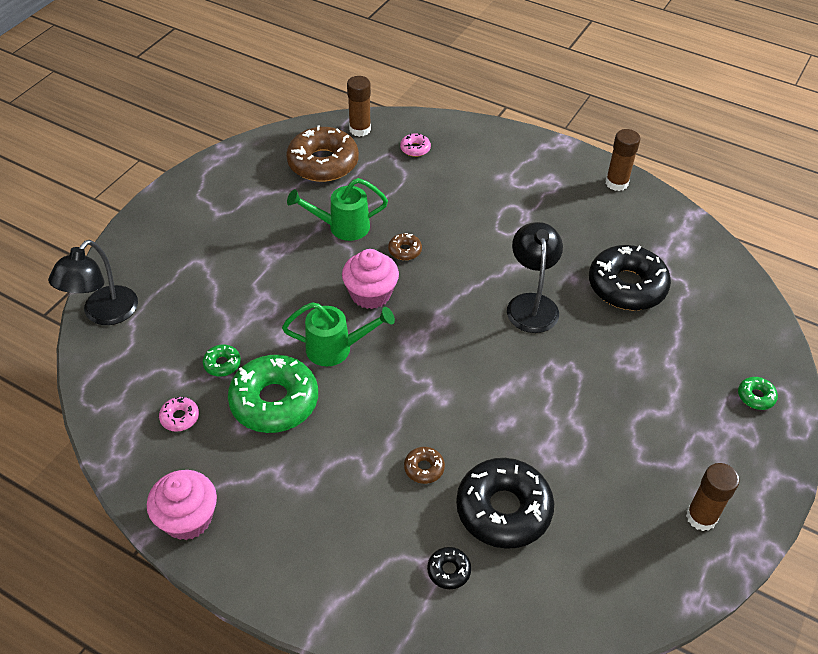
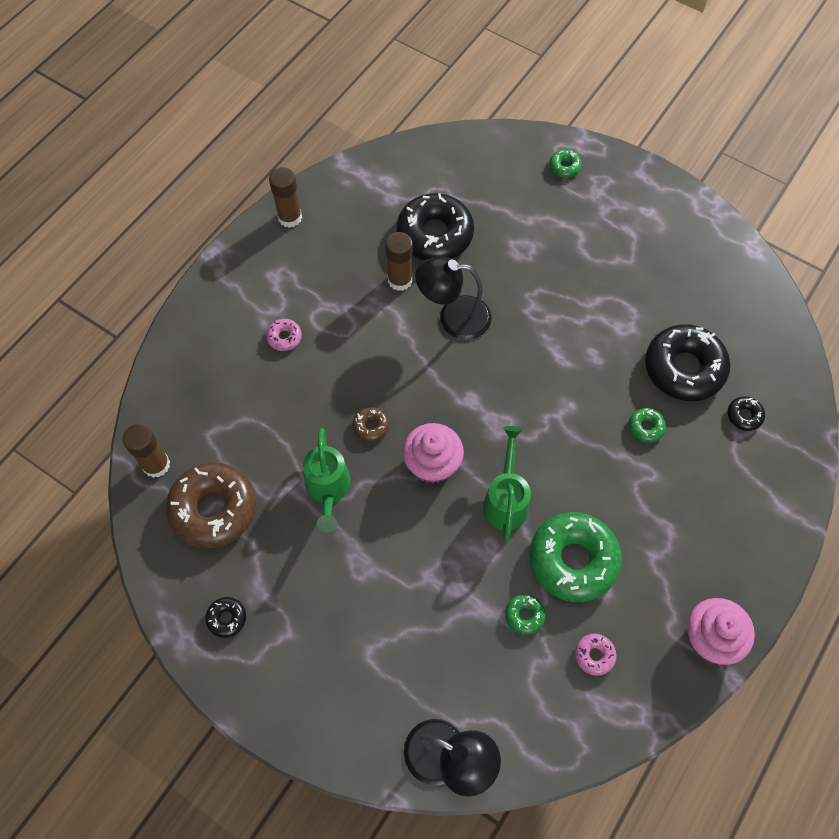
camera: 85 degrees left, 15 degrees up
pink donut [400,133,431,157] -> pink donut moved to [266,319,302,351]
brown donut [404,447,445,484] -> green donut [629,408,666,443]
brown glue stick [686,463,739,531] -> brown glue stick moved to [385,232,413,291]
none -> black donut [205,597,246,638]

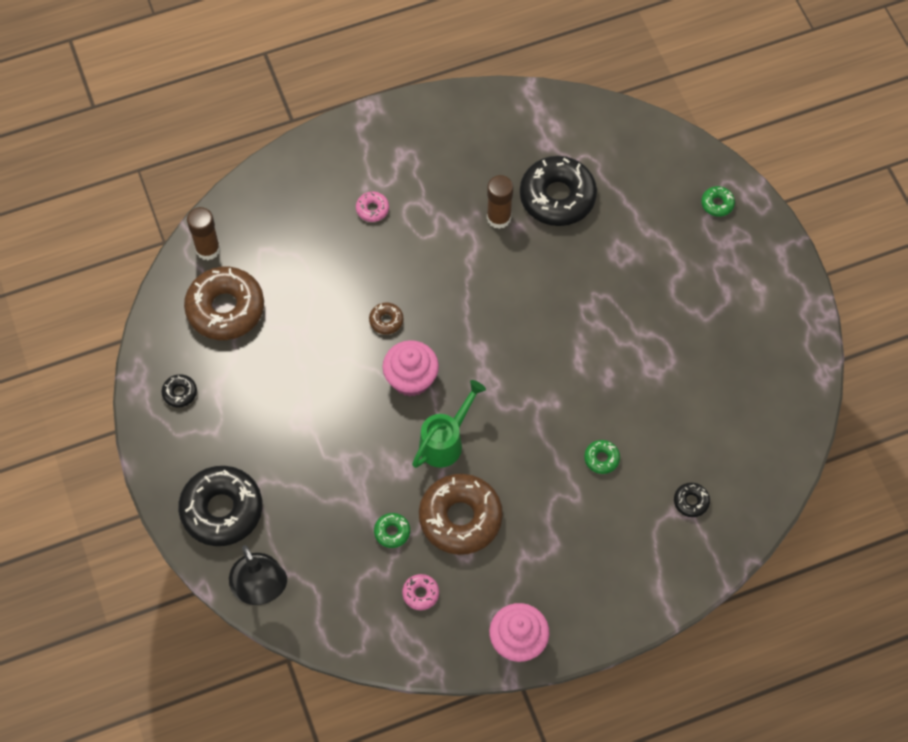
camera: 35 degrees right, 0 degrees up
brown glue stick [269,167,302,228] -> none
green watering can [303,428,351,533] -> none
black lamp [415,256,492,340] -> none
green donut [529,512,622,602] -> brown donut [419,474,503,555]
black donut [645,324,730,401] -> black donut moved to [178,466,263,546]

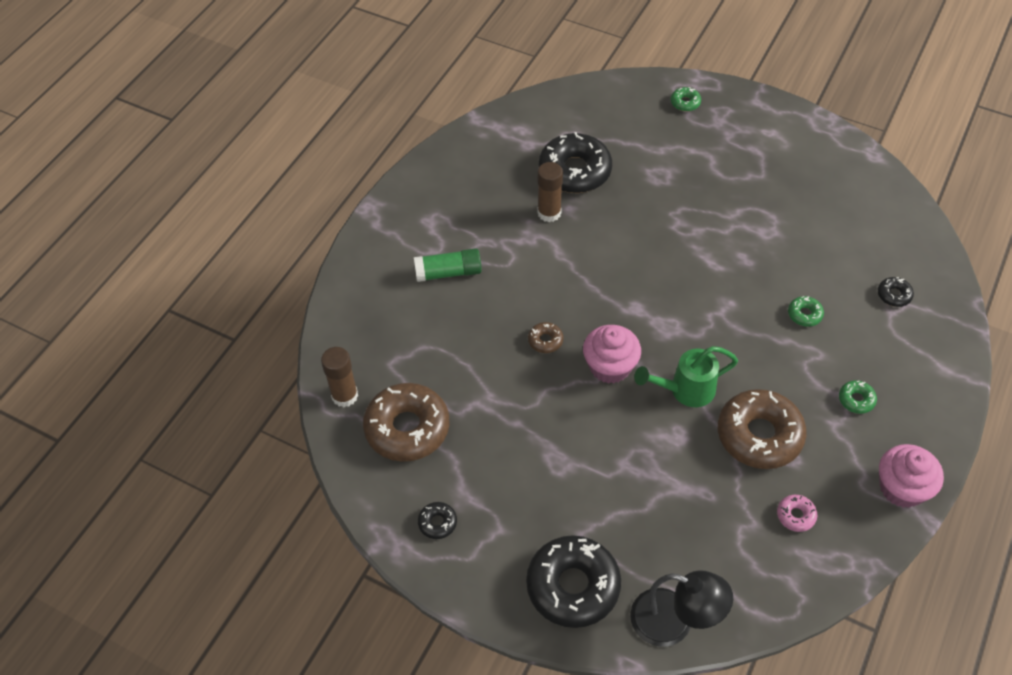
camera: 40 degrees left, 10 degrees down
pink donut [356,191,389,222] -> green glue stick [414,248,482,282]
green donut [374,513,410,548] -> green donut moved to [839,380,877,414]
green watering can [412,380,486,468] -> green watering can turned 105 degrees counterclockwise [634,346,738,407]

